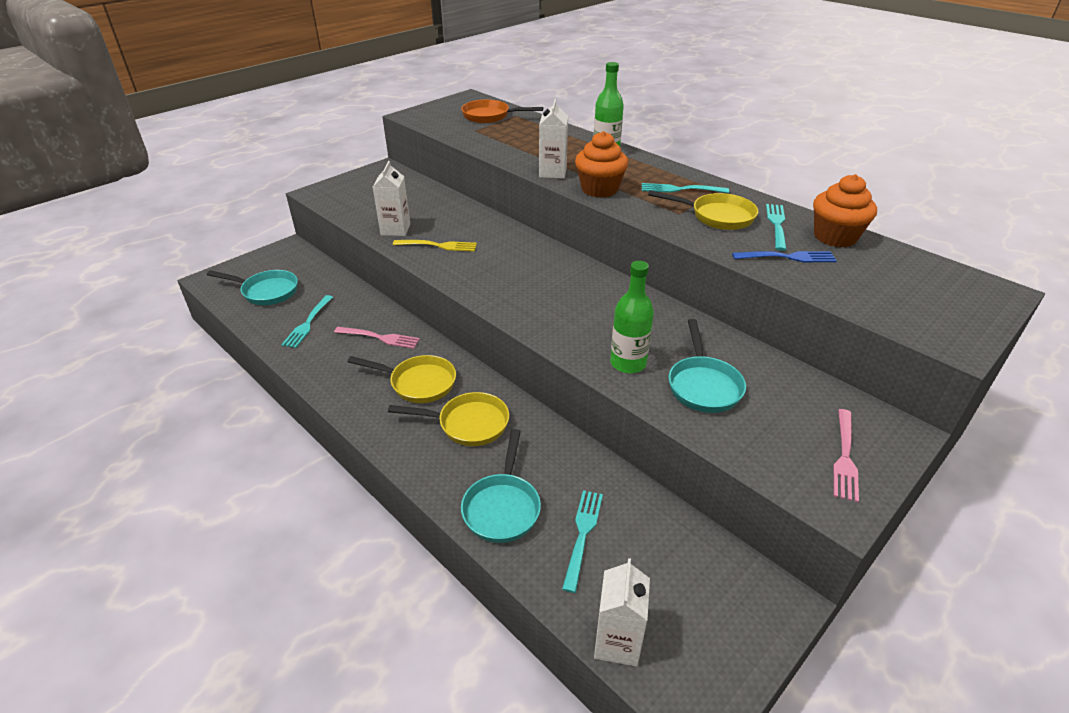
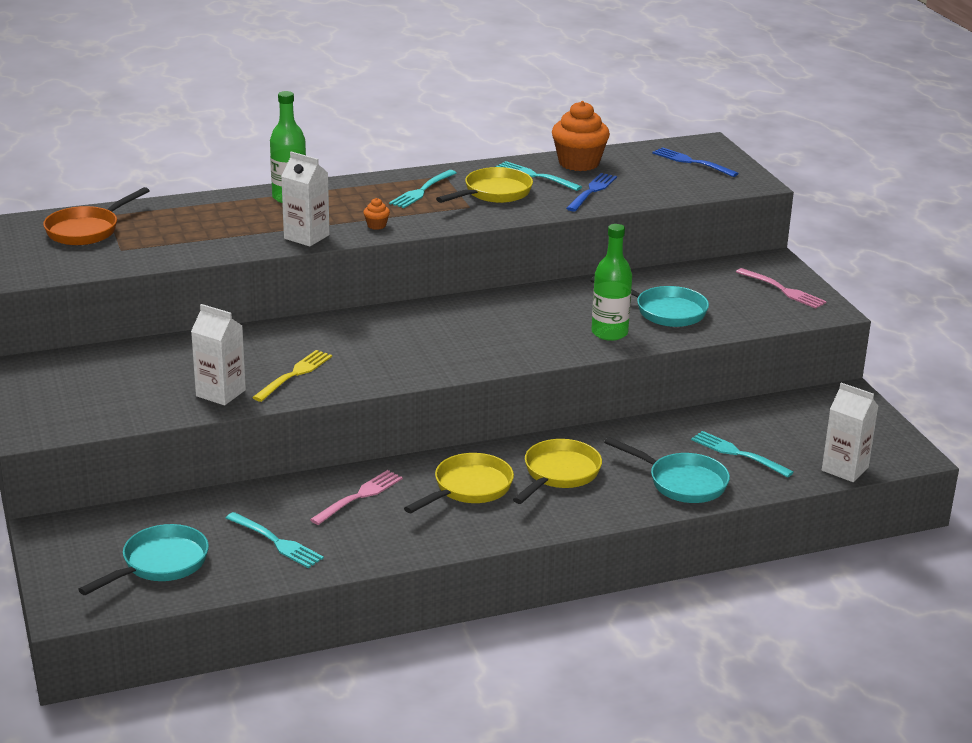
camera: 65 degrees left, 10 degrees down
orange cupcake [575,131,628,198] -> orange cupcake [363,198,390,230], size x0.42
none -> blue fork [652,147,739,177]

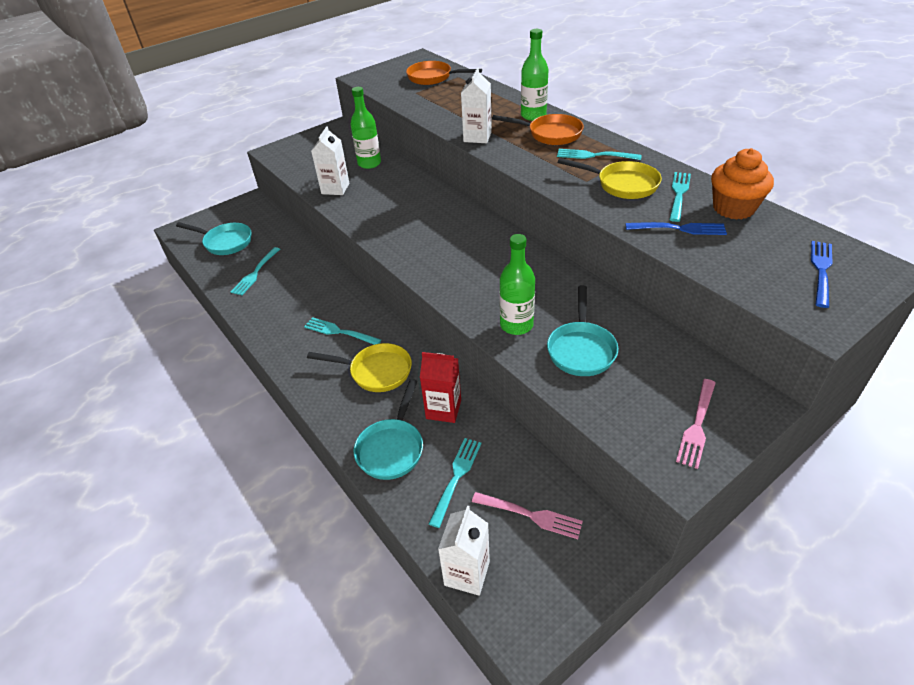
camera: 75 degrees right, 15 degrees up
yellow fork [252,350,332,402] -> none
pink fork [310,470,403,525] -> pink fork moved to [472,492,583,539]
orange cupcake [363,198,390,230] -> none
yellow pan [404,453,514,513] -> turquoise fork [304,317,381,345]
none -> green bottle [350,87,381,169]
none -> red carton [420,352,461,423]
none -> orange pan [492,114,584,145]

